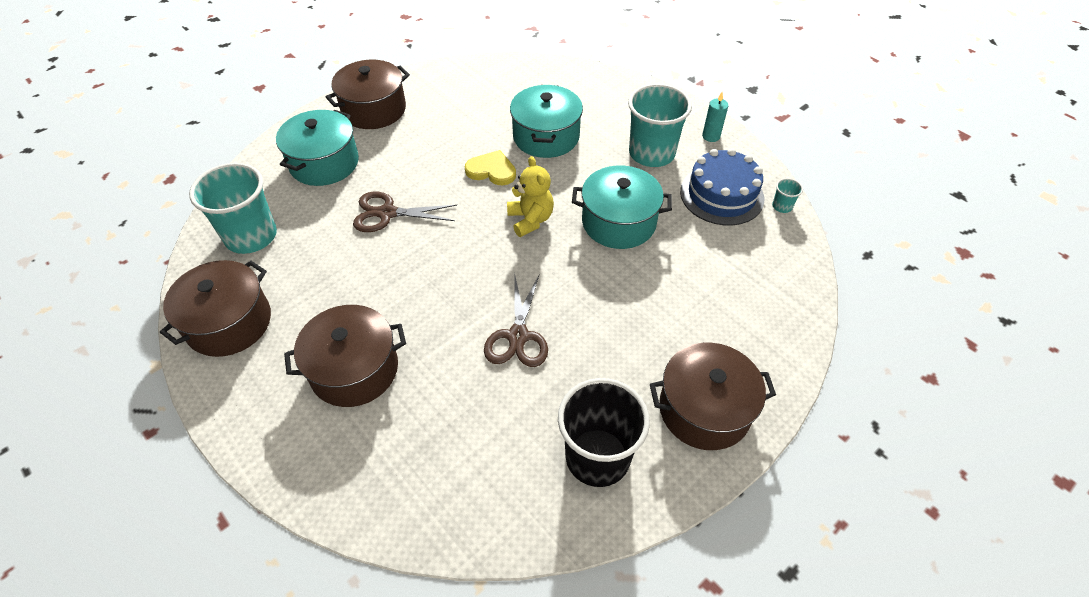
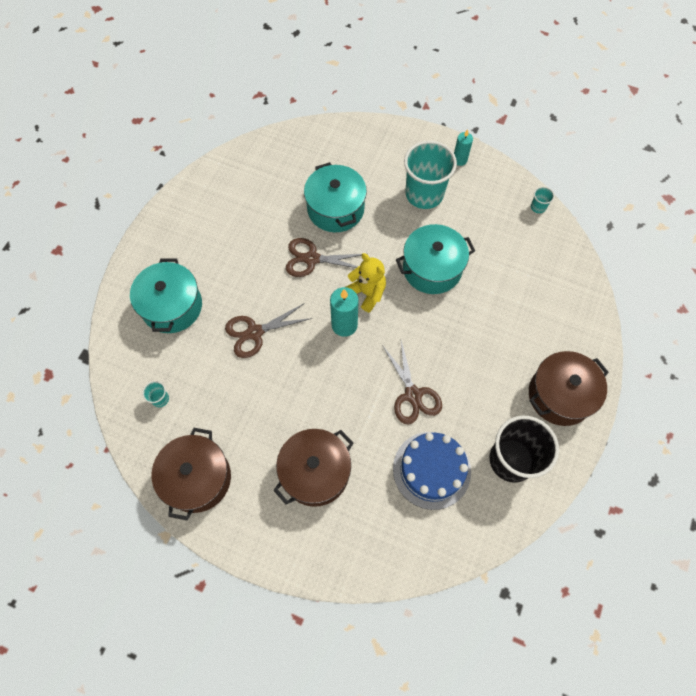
camera: 25 degrees left, 15 degrees up
turquoise cup [189,163,277,254] -> turquoise cup [142,381,169,407], size x0.40
brown pot [326,60,410,129] -> none
yellow heart [465,150,516,185] -> brown scissors [286,238,362,277]
blue cake [680,148,764,225] -> blue cake moved to [393,432,471,510]
none -> turquoise candle [330,287,359,337]

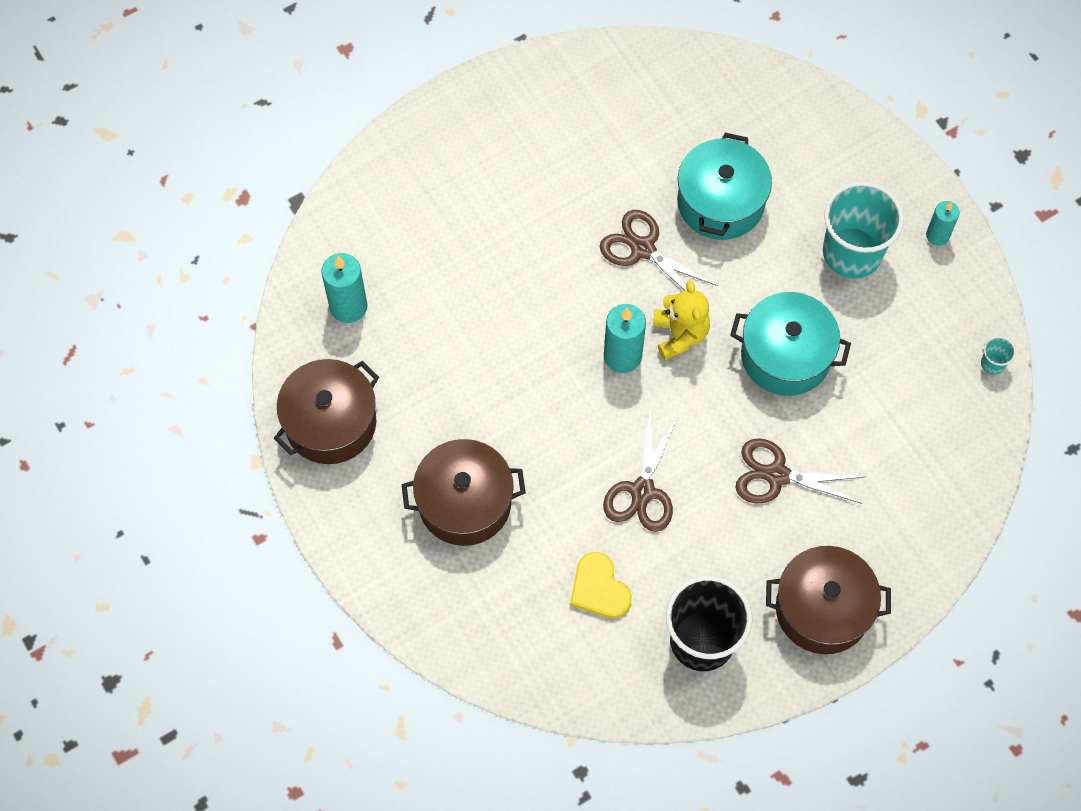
camera: 35 degrees right, 0 degrees up
turquoise pot [130,258,202,333] -> none
turquoise cup [142,381,169,407] -> turquoise candle [321,253,368,323]
brown scissors [225,303,312,358] -> brown scissors moved to [736,438,864,504]
blue cake [393,432,471,510] -> yellow heart [570,552,632,618]

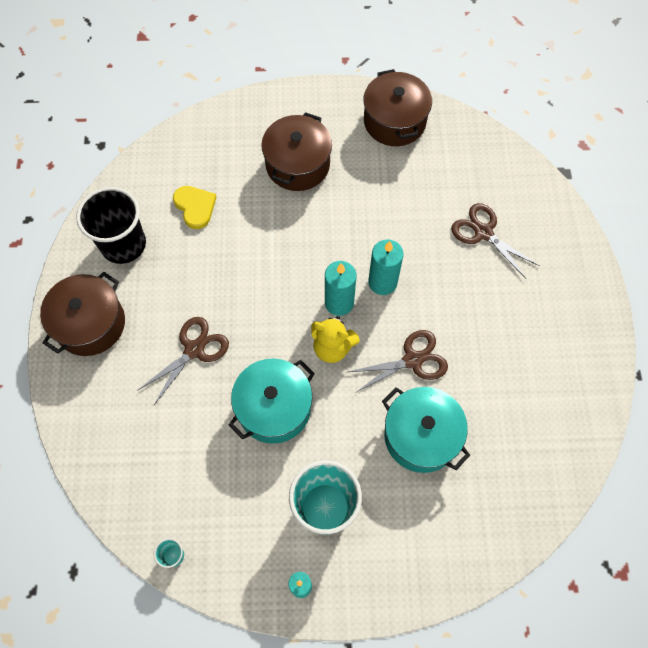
camera: 120 degrees right, 0 degrees up
turquoise candle [321,253,368,323] -> turquoise candle moved to [368,239,403,295]
yellow heart [570,552,632,618] -> yellow heart turned 60 degrees clockwise [173,186,216,229]
brown scissors [603,414,678,532] -> brown scissors moved to [451,203,540,279]

